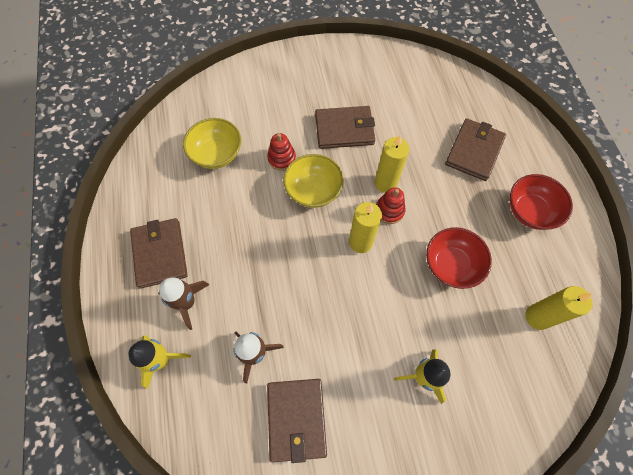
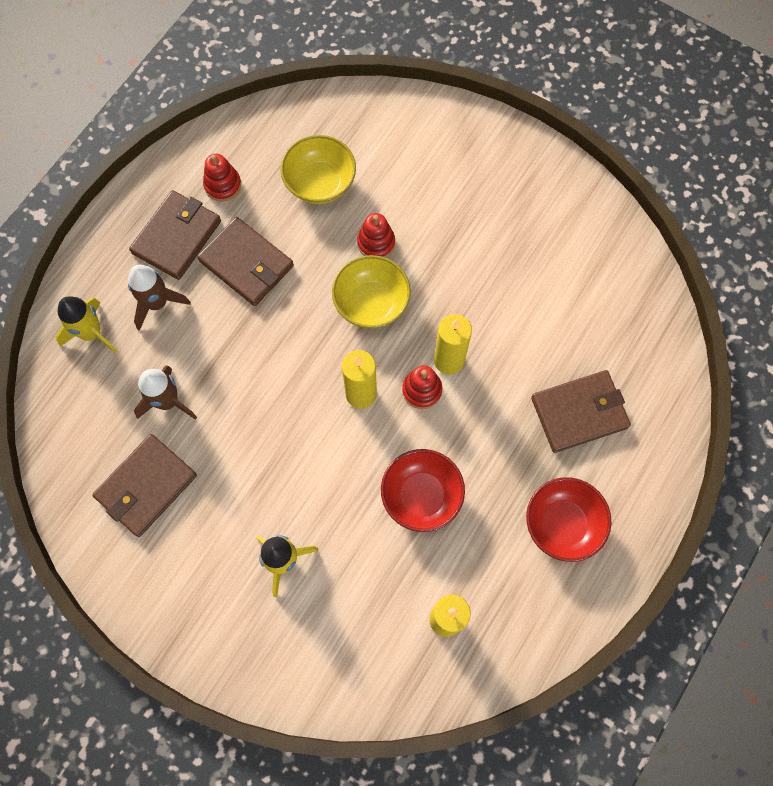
camera: 45 degrees right, 5 degrees up
brown wallet [315,106,375,149] -> brown wallet moved to [197,217,294,306]
none -> red stacking toy [203,154,241,202]

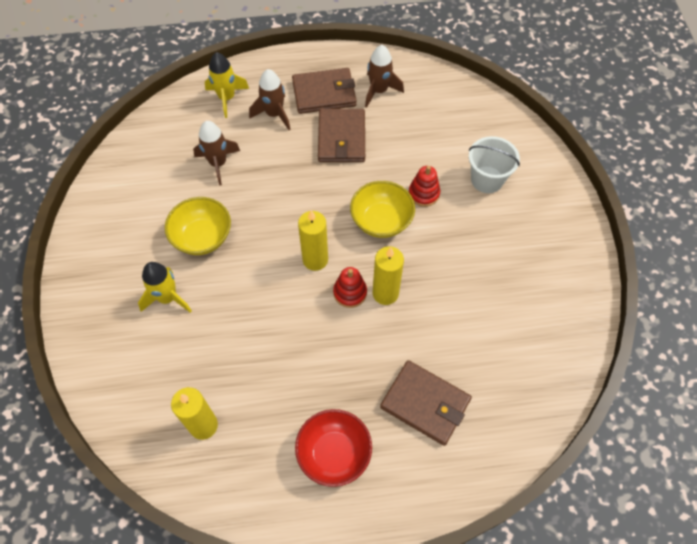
camera: 50 degrees right, 10 degrees down
brown wallet [92,434,197,537] -> none
red stacking toy [203,154,241,202] -> brown rocket [365,45,404,108]
yellow bowl [280,135,356,204] -> yellow bowl moved to [165,197,231,255]
red bowl [381,449,465,532] -> none
none -> white bucket [469,136,520,193]

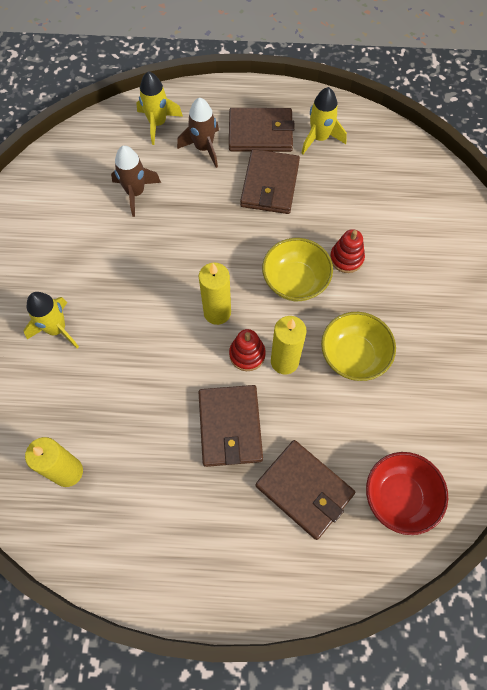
camera: 10 degrees right, 5 degrees up
yellow bowl [165,197,231,255] -> yellow bowl moved to [321,312,396,381]
red bowl [295,409,372,487] -> red bowl moved to [366,452,448,535]
brown rocket [365,45,404,108] -> yellow rocket [301,87,347,154]
white bucket [469,136,520,193] -> none
none -> brown wallet [198,385,263,467]

